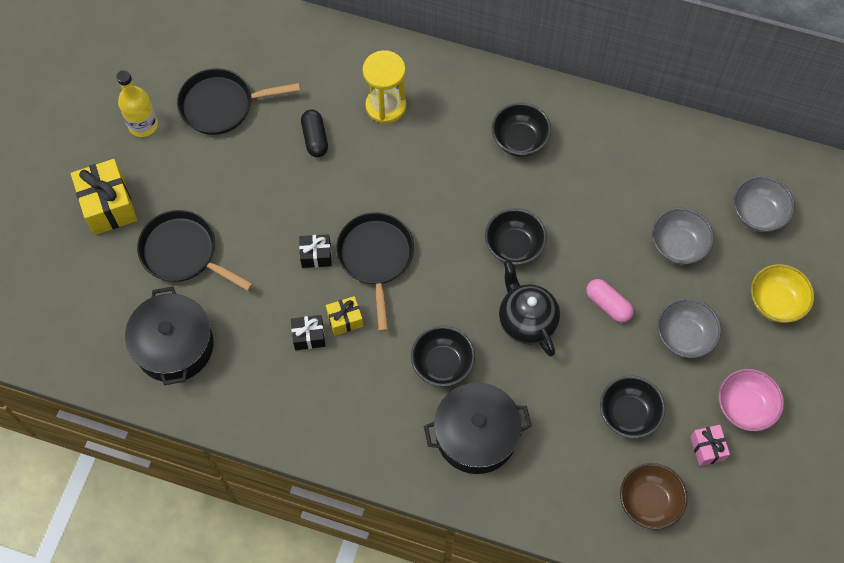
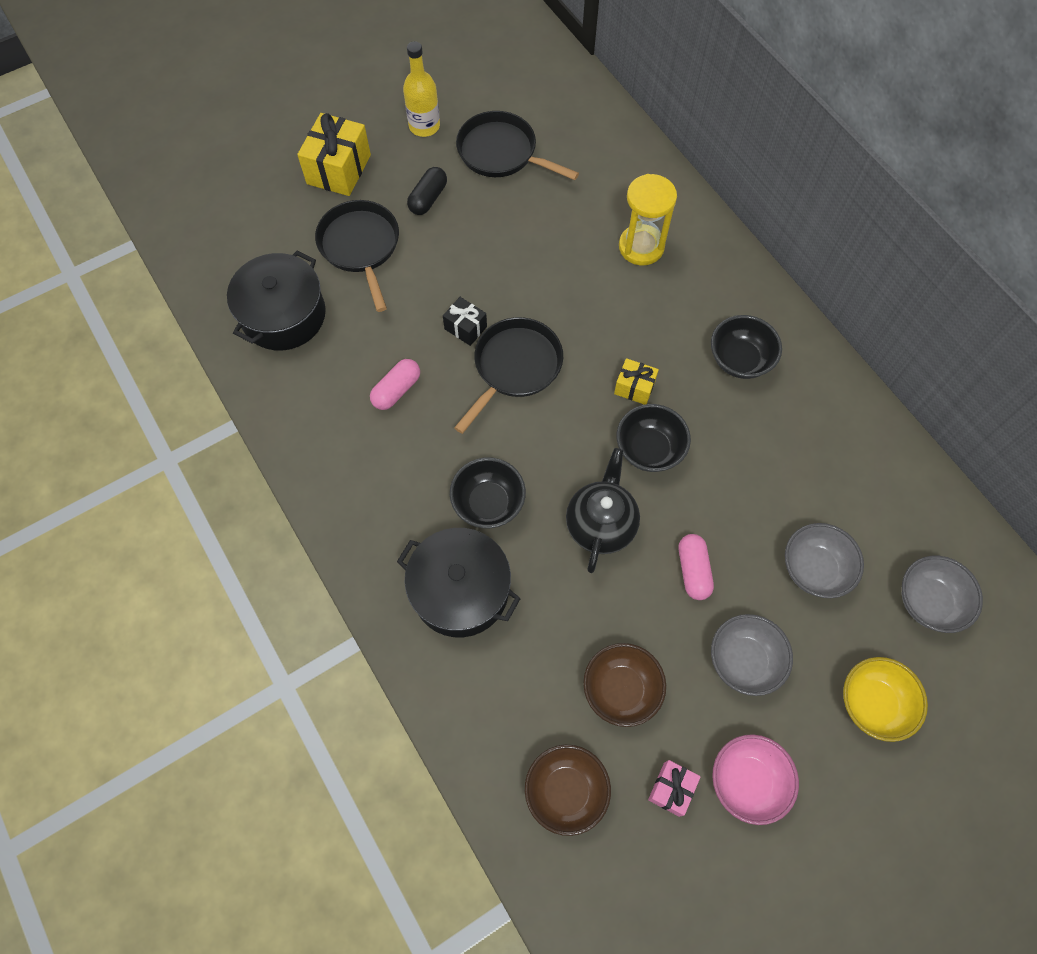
camera: 40 degrees right, 0 degrees up
black gift [291,315,325,350] -> pink capsule [370,359,420,410]
black capsule [301,110,328,157] -> black capsule moved to [407,167,447,215]
yellow gift [326,296,363,335] -> yellow gift moved to [614,358,659,405]
black bowl [600,376,665,439] -> brown bowl [583,643,666,727]

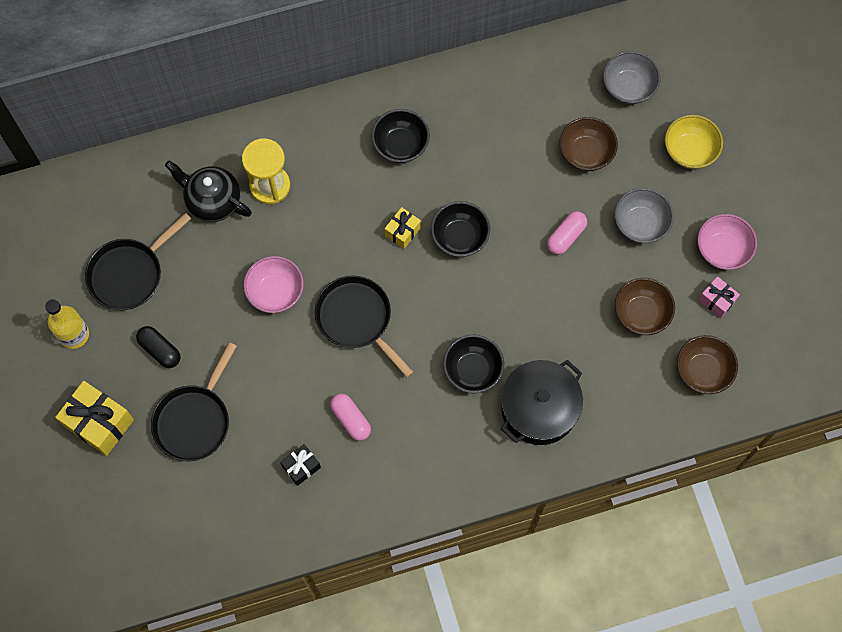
camera: 75 degrees left, 5 degrees up
black pot [227,251,326,351] -> none
black pan [315,200,399,312] -> black pan turned 60 degrees counterclockwise [151,342,237,461]
black gift [443,297,487,346] -> black gift moved to [280,444,321,486]
black teapot [566,448,640,573] -> black teapot moved to [165,161,252,222]
pink capsule [679,534,714,600] -> pink capsule turned 60 degrees counterclockwise [547,211,587,255]
grey bowl [785,523,864,598] -> brown bowl [559,117,618,171]
none -> pink bowl [243,256,304,313]

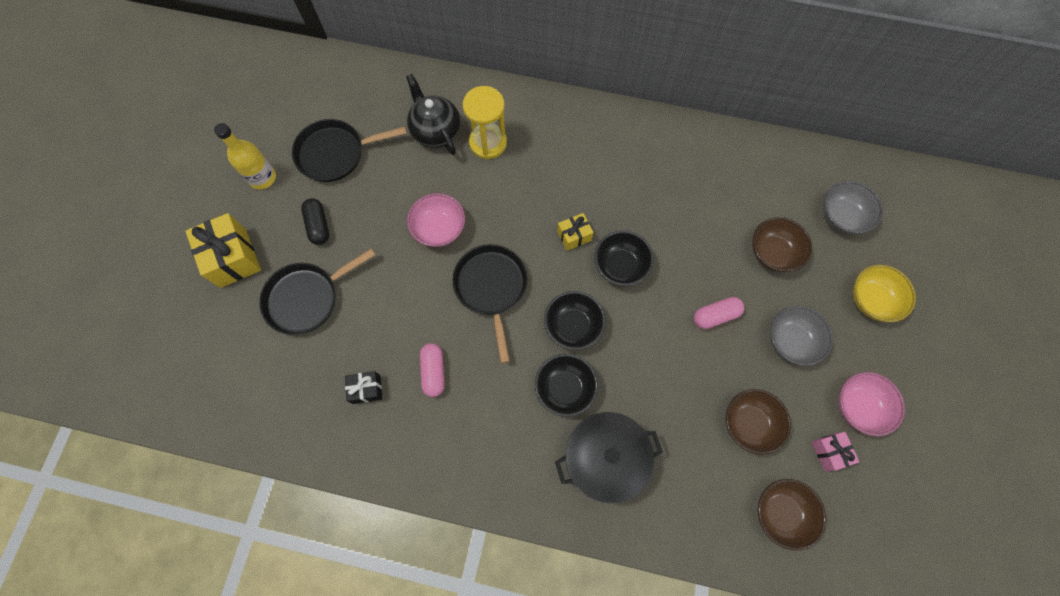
camera: 30 degrees right, 0 degrees up
black bowl [371,109,430,163] -> black bowl moved to [544,291,605,350]

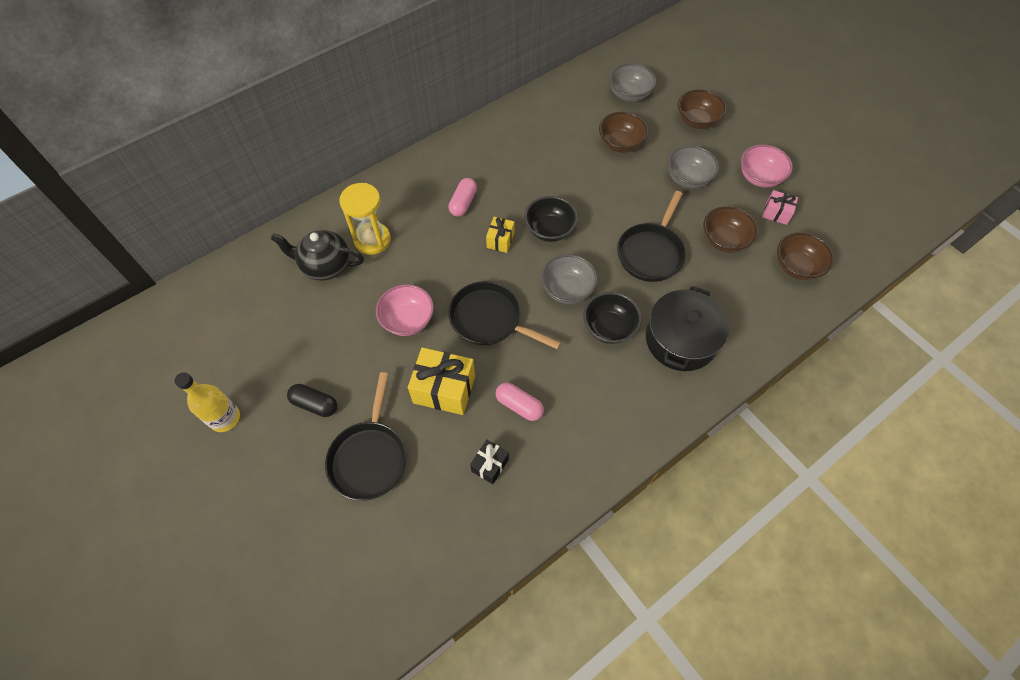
camera: 50 degrees left, 10 degrees down
yellow gift [185,213,261,288] -> yellow gift moved to [408,347,475,415]
black pan [292,119,407,182] -> black pan moved to [617,191,686,282]
black bowl [544,291,605,350] -> grey bowl [541,254,597,304]
pink capsule [694,297,744,329] -> pink capsule moved to [448,178,477,217]
yellow bowl [853,265,916,322] -> brown bowl [678,89,726,129]

